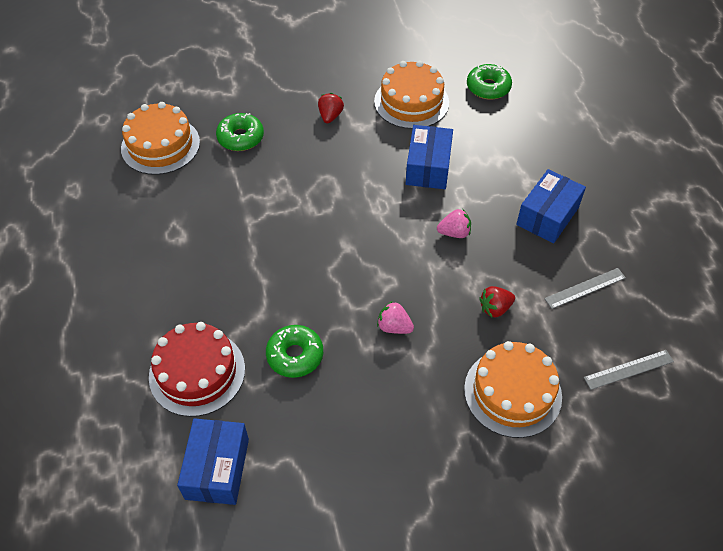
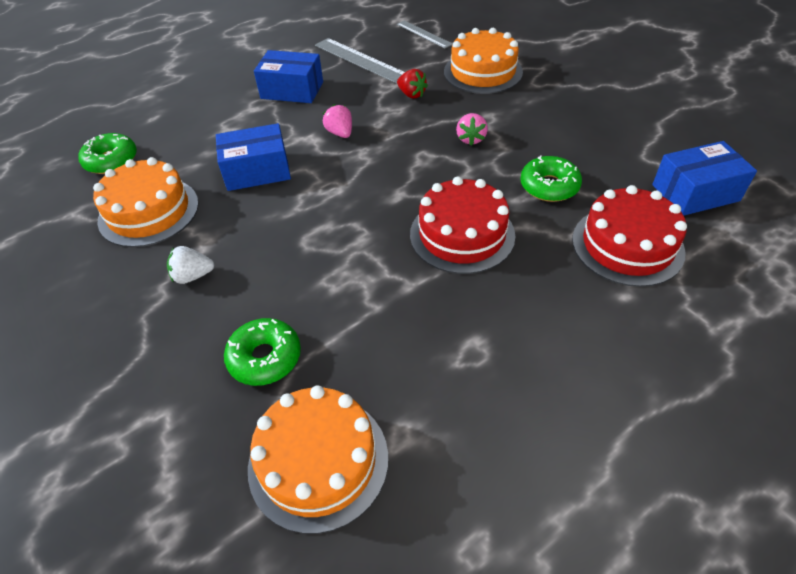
camera: 110 degrees left, 5 degrees down
red strawberry [318,93,344,124] -> white strawberry [167,246,214,284]
grey ruler [544,268,626,309] -> grey ruler [315,38,405,84], size x1.62
none -> red cake [410,176,515,274]

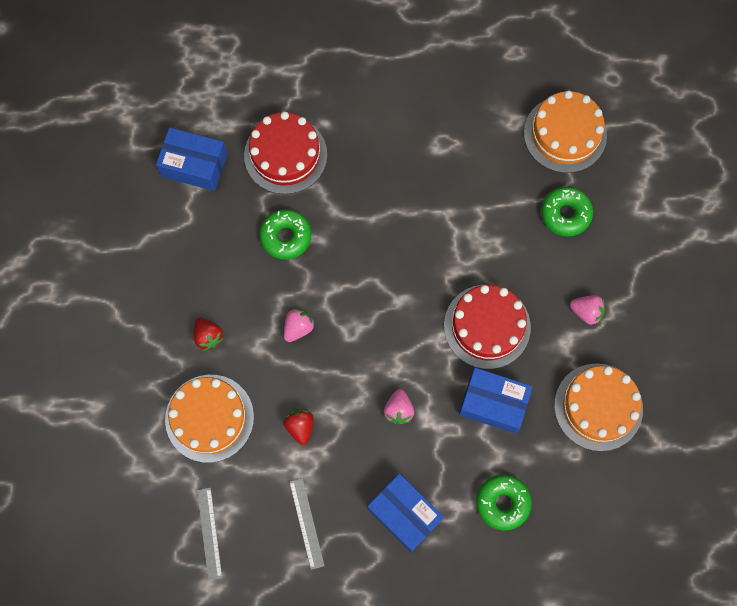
camera: 150 degrees left, 25 degrees up
green donut [78,133,137,174] -> green donut moved to [476,475,532,531]
white strawberry [167,246,214,284] -> pink strawberry [570,295,605,325]
grey ruler [315,38,405,84] -> grey ruler [289,478,325,570], size x0.62
red cake [410,176,515,274] -> red cake moved to [444,285,531,369]
none -> red strawberry [194,318,224,351]

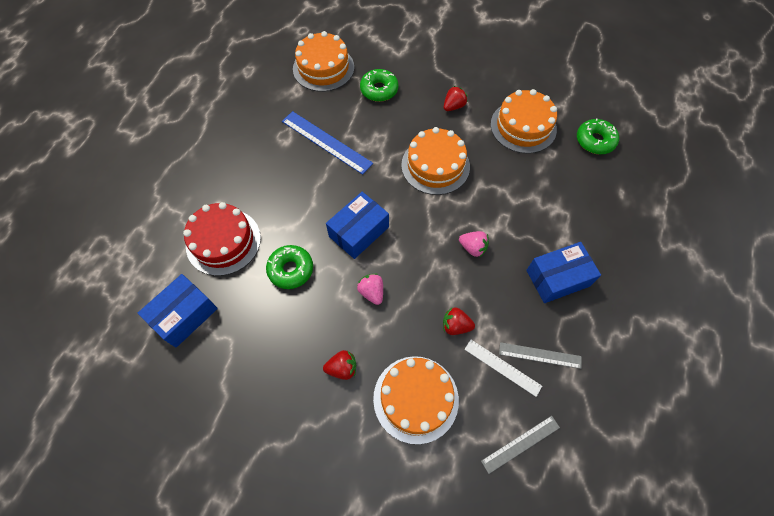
camera: 65 degrees left, 10 degrees down
grey ruler [197,488,222,580] -> grey ruler turned 45 degrees counterclockwise [481,416,560,474]
red cake [444,285,531,369] -> orange cake [401,127,470,195]
blue box [459,368,533,434] -> blue box moved to [326,192,389,259]
green donut [476,475,532,531] -> green donut moved to [577,118,619,154]
pink strawberry [570,295,605,325] -> red strawberry [444,86,468,111]
none -> blue ruler [282,111,373,175]
none -> white ruler [464,340,542,397]

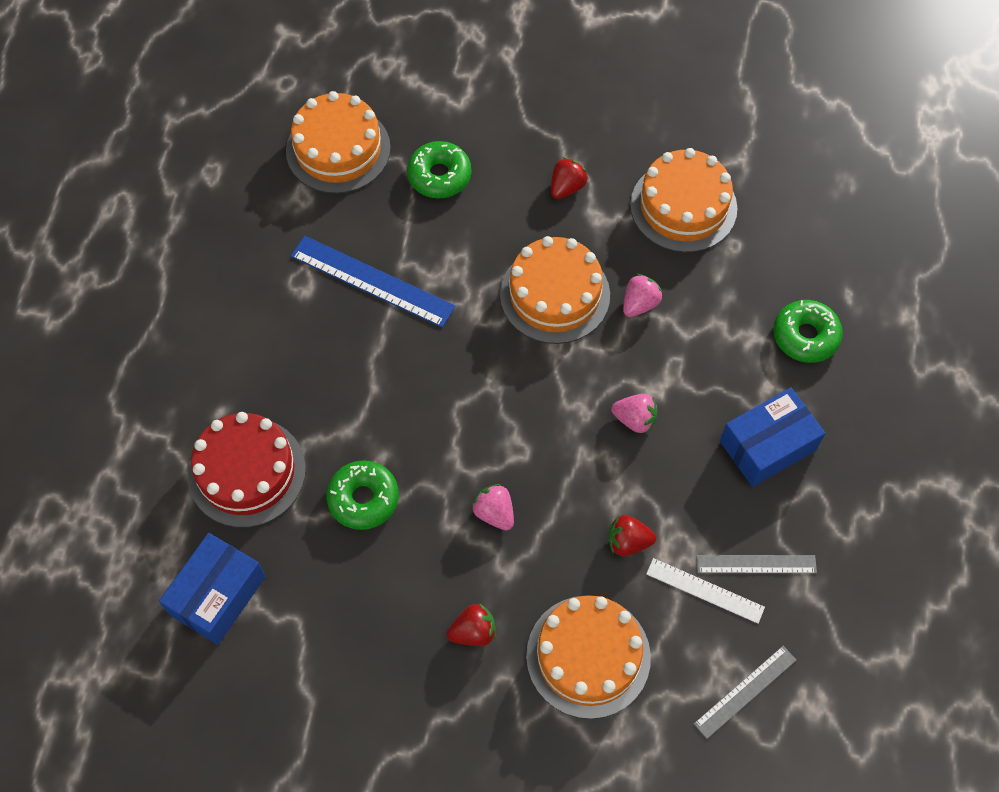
camera: 10 degrees left, 0 degrees up
blue box [326,192,389,259] -> none
green donut [577,118,619,154] -> green donut moved to [773,300,843,363]
none -> pink strawberry [623,274,663,317]

